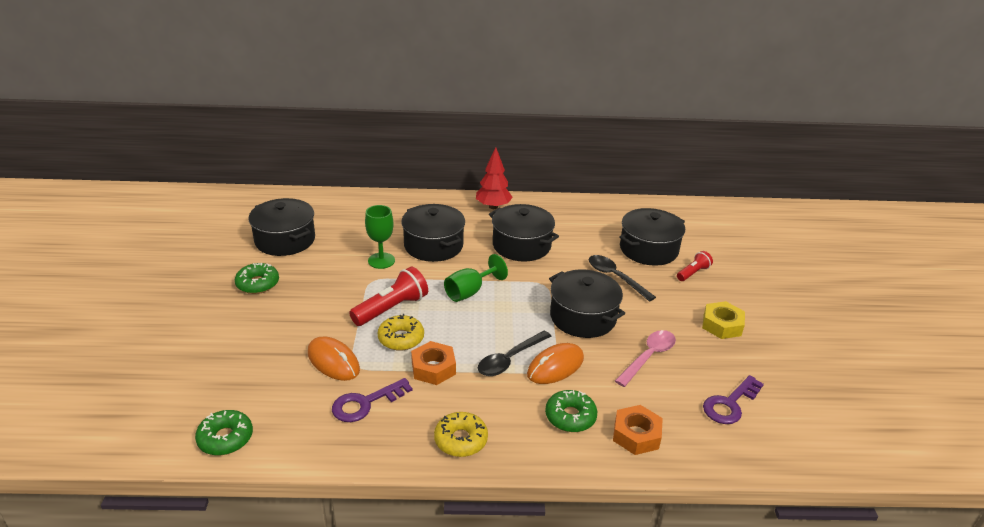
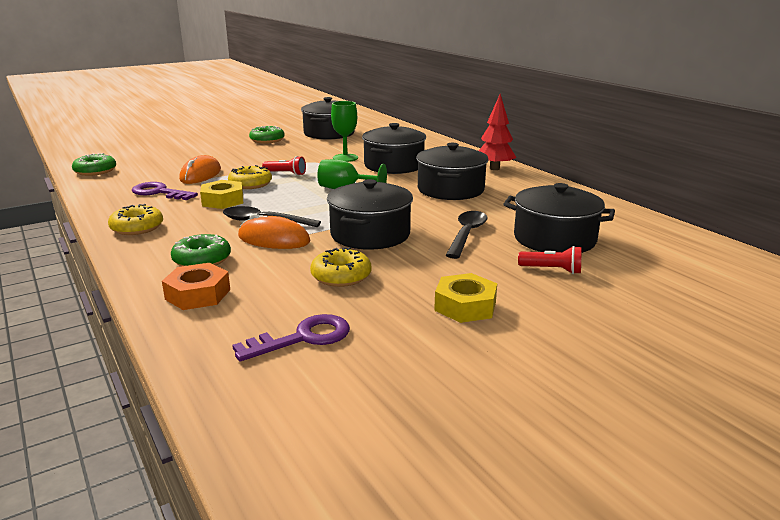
camera: 60 degrees right, 10 degrees down
red flashlight [349,267,428,326] -> red flashlight [262,156,306,176], size x0.58
orange nut [411,341,456,385] -> yellow nut [200,180,243,209]
pink spoon [615,330,676,387] -> yellow donut [310,247,371,287]
purple key [703,375,764,424] -> purple key turned 135 degrees clockwise [232,314,350,361]

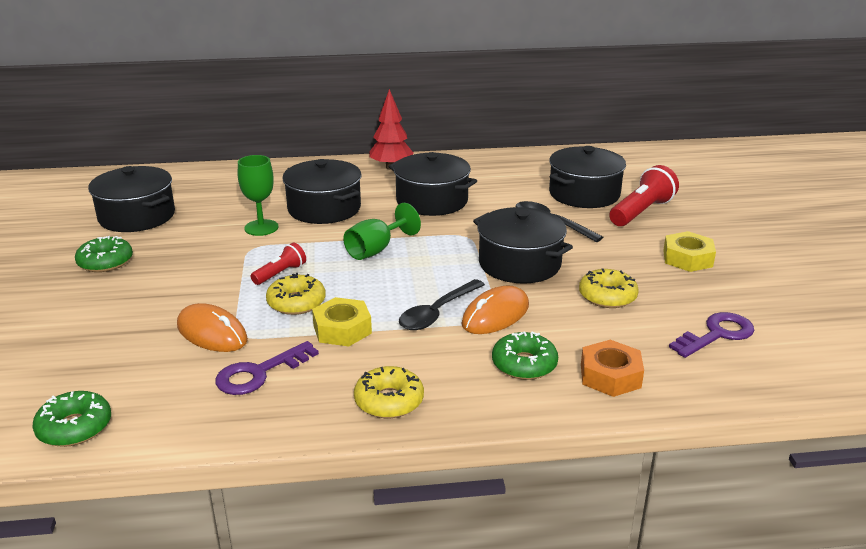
camera: 65 degrees left, 5 degrees up
purple key [232,314,350,361] -> purple key turned 60 degrees clockwise [669,312,755,358]
red flashlight [518,246,582,274] -> red flashlight [609,165,679,226], size x1.74

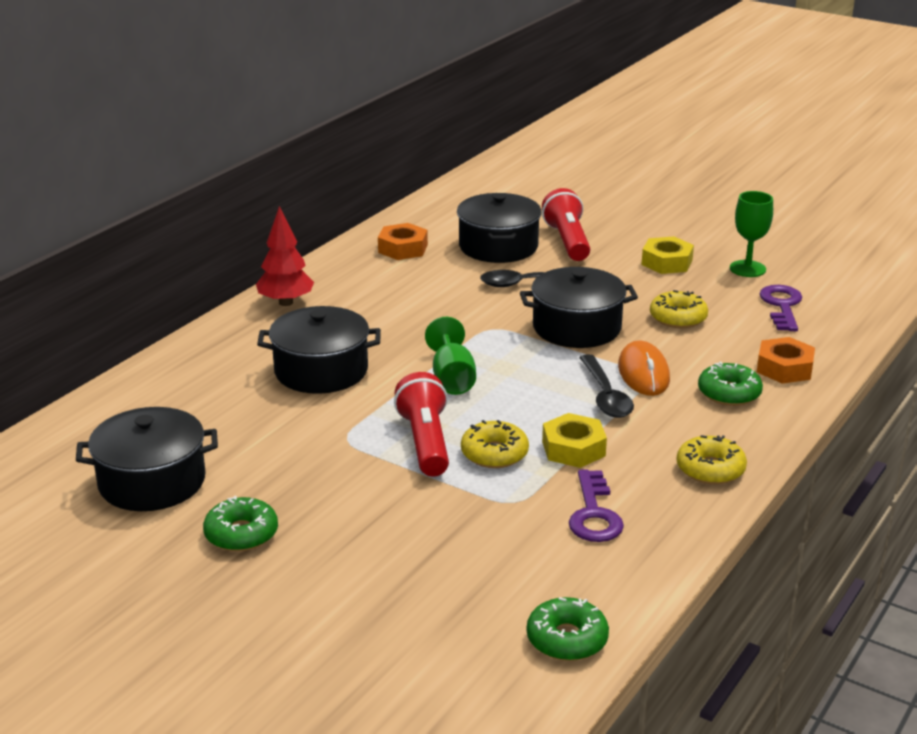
camera: 50 degrees left, 0 degrees up
orange mouse [177,303,248,352] -> none
green goblet [238,155,278,236] -> green goblet moved to [730,191,773,277]
red flashlight [251,243,306,285] -> red flashlight [394,372,449,476], size x1.74
black pot [388,152,477,216] -> none
none -> orange nut [378,223,428,260]

